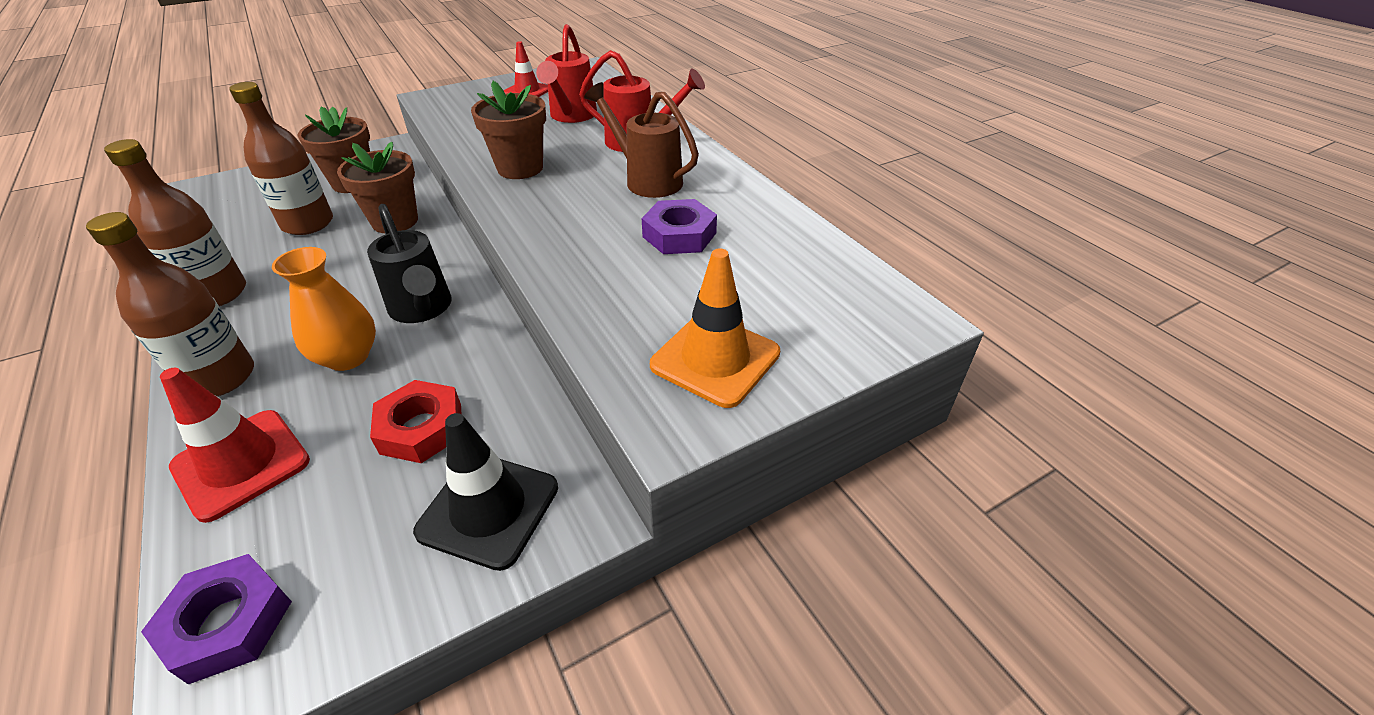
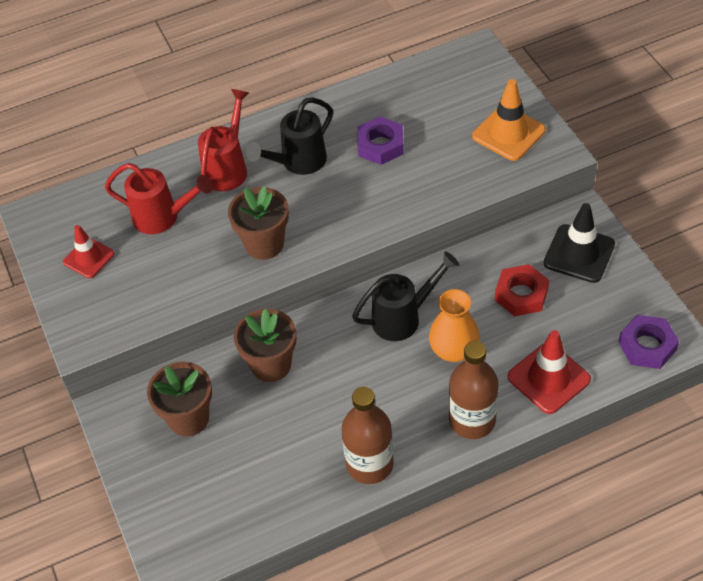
camera: 80 degrees left, 10 degrees up
brown bottle [229,82,333,235] -> none
brown watering can [584,82,699,198] -> black watering can [246,98,333,175]

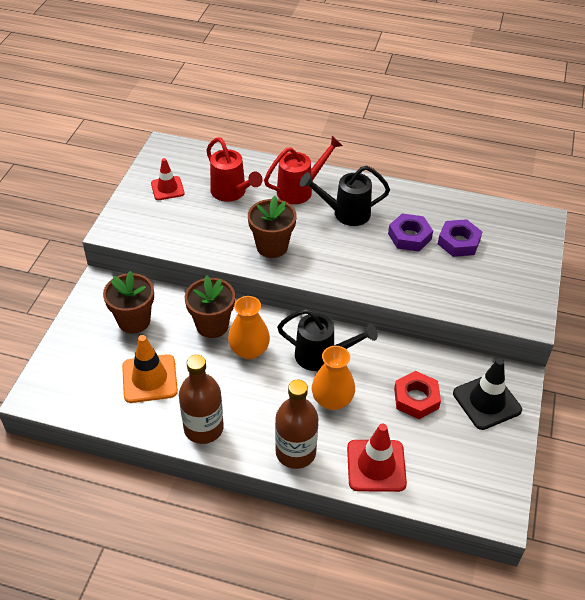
camera: 35 degrees right, 5 degrees down
orange traffic cone [472,79,546,161] -> orange traffic cone moved to [122,335,178,403]
purple nut [618,315,679,369] -> purple nut moved to [438,219,482,257]
none -> orange vase [228,296,270,359]

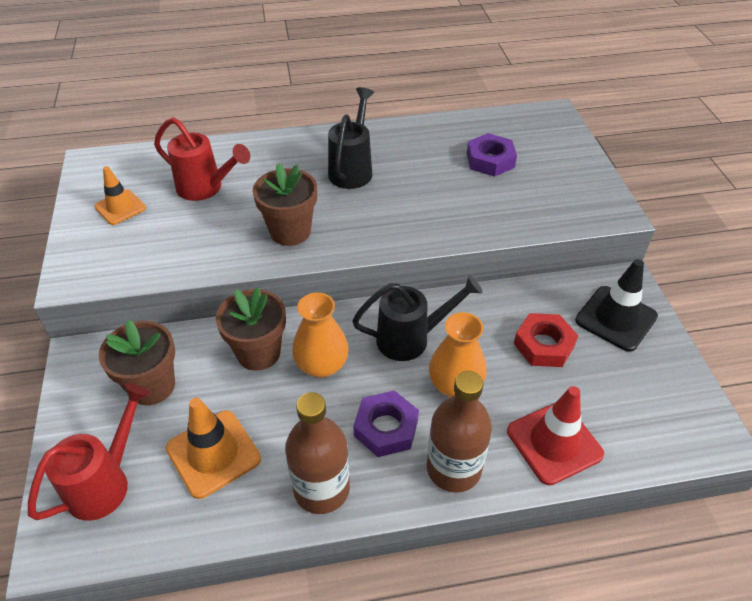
camera: 25 degrees left, 0 degrees up
red traffic cone [151,158,185,200] -> orange traffic cone [94,166,146,225]
red watering can [264,136,343,204] -> red watering can moved to [28,383,150,521]
black watering can [300,165,390,226] -> black watering can turned 135 degrees clockwise [328,87,374,189]
purple nut [388,214,433,251] -> purple nut moved to [353,390,419,457]

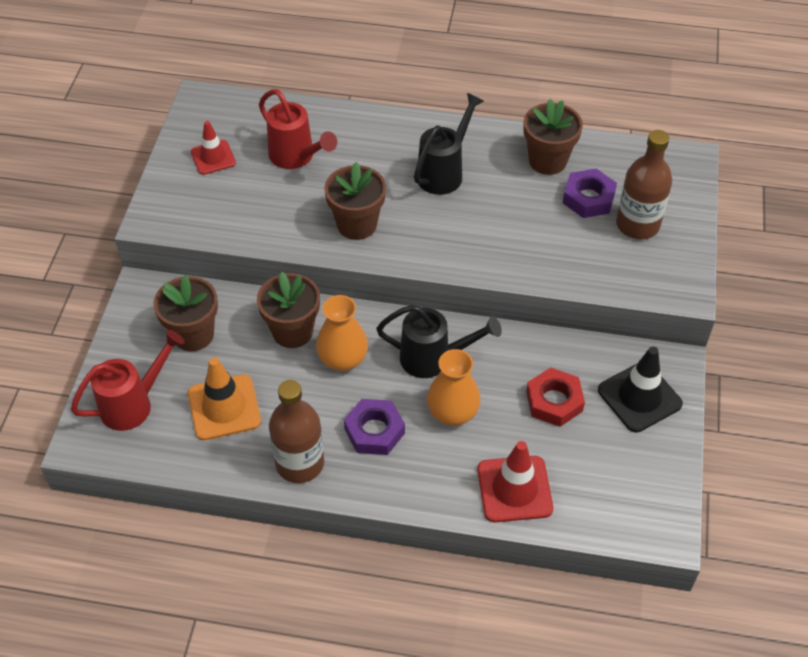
camera: 20 degrees right, 5 degrees up
orange traffic cone [94,166,146,225] -> red traffic cone [191,121,236,175]
brown bottle [427,371,492,493] -> brown bottle moved to [616,130,672,239]
none -> brown flower pot [523,99,583,175]

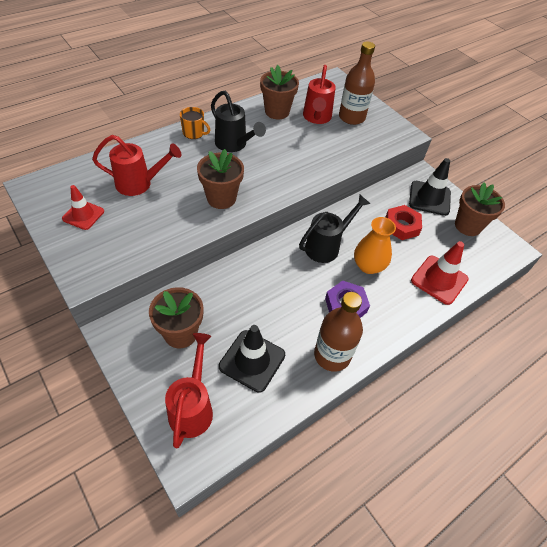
camera: 50 degrees left, 0 degrees up
orange traffic cone [188,357,261,440] -> black traffic cone [219,325,285,393]
brown flower pot [257,272,320,348] -> brown flower pot moved to [455,182,505,236]
orange vase [316,295,368,371] -> none
black watering can [414,93,484,195] -> black watering can turned 150 degrees clockwise [211,91,266,152]
purple nut [563,169,617,218] -> red watering can [303,65,336,124]
none -> orange mug [180,107,210,139]

